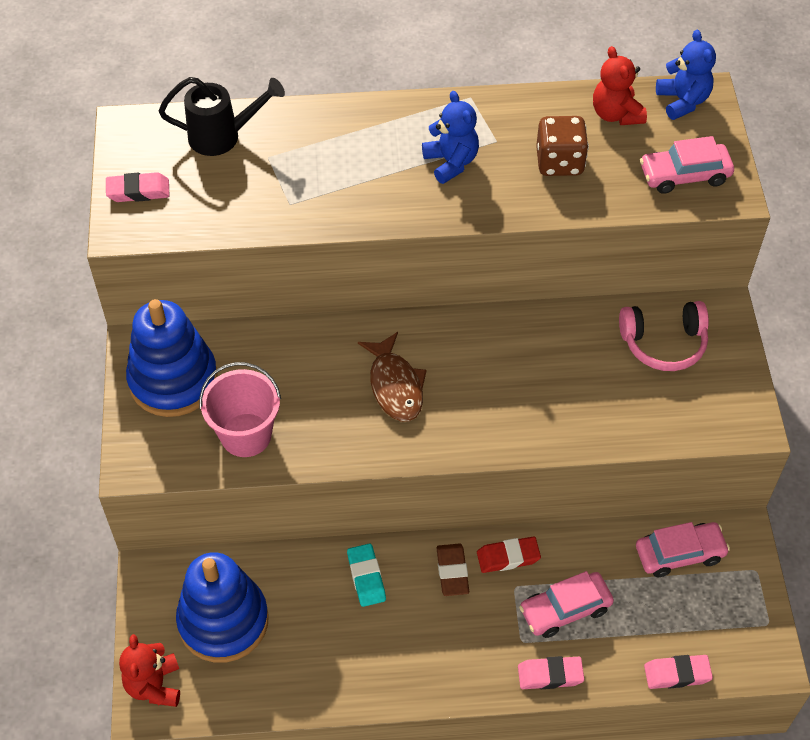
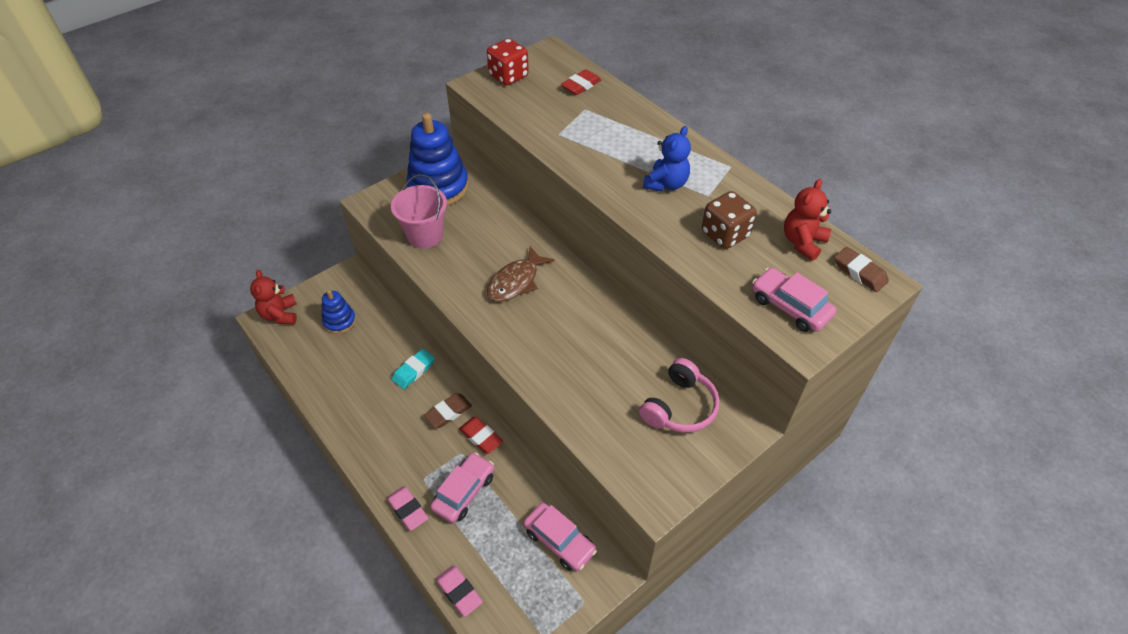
camera: 55 degrees right, 5 degrees down
pink eraser [106,172,170,202] -> red dice [487,38,529,85]
red teddy bear [119,634,180,707] -> red teddy bear turned 60 degrees counterclockwise [250,270,297,324]
black watering can [159,77,285,156] -> red eraser [561,69,601,95]
blue stacking toy [176,552,269,663] -> blue stacking toy [322,290,356,334], size x0.53
pink car [519,571,614,638] -> pink car turned 90 degrees clockwise [430,452,494,523]
pink headphones [619,301,709,371] -> pink headphones turned 105 degrees counterclockwise [639,358,720,433]
blue teddy bear [656,30,716,120] -> brown eraser [834,247,889,292]

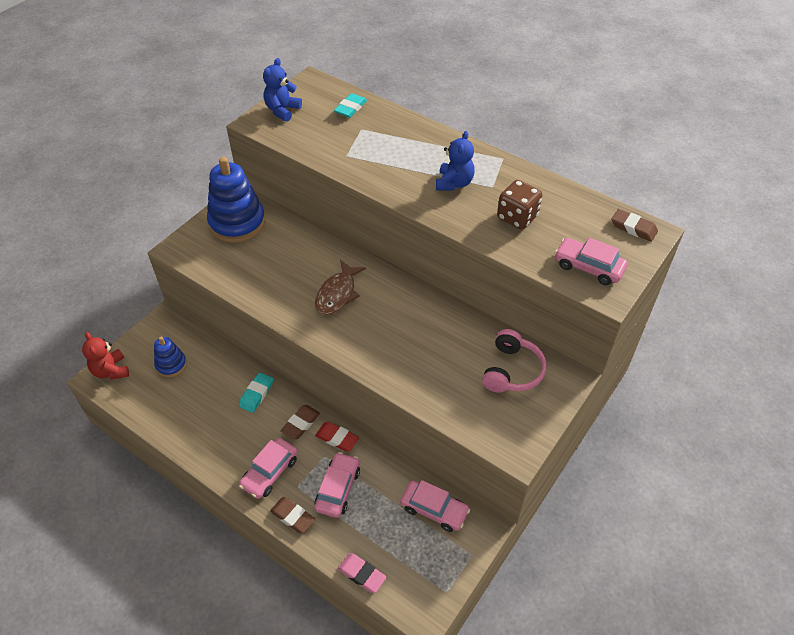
camera: 15 degrees left, 0 degrees up
pink eraser [387,486,428,531] -> brown eraser [270,497,315,533]
pink bucket [391,174,447,249] -> none
red dice [487,38,529,85] -> blue teddy bear [263,58,302,122]
red eraser [561,69,601,95] -> turquoise eraser [334,93,367,118]
red teddy bear [784,179,831,261] -> none
none -> pink car [239,438,298,499]

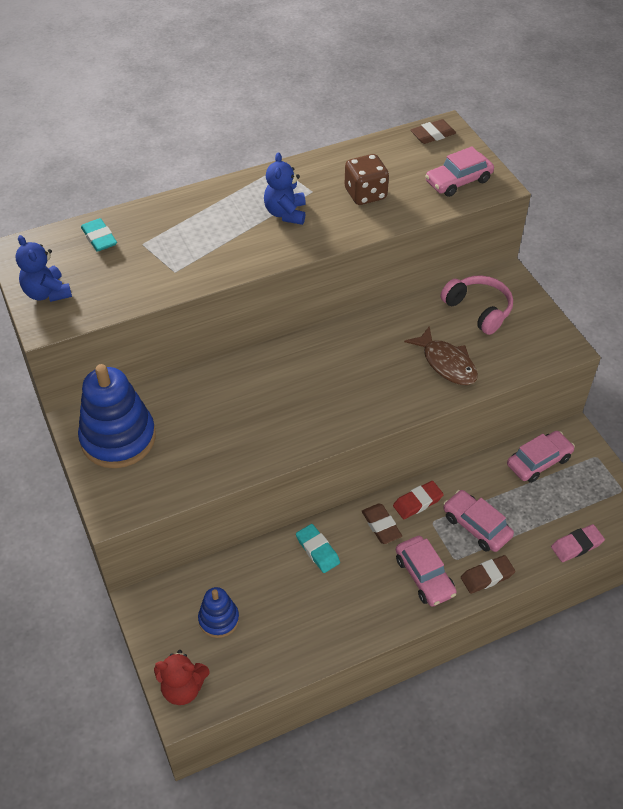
camera: 60 degrees left, 0 degrees up
brown fish [315,260,366,315] -> brown fish moved to [404,326,478,385]
blue teddy bear [436,131,475,191] -> blue teddy bear turned 135 degrees counterclockwise [264,152,306,225]

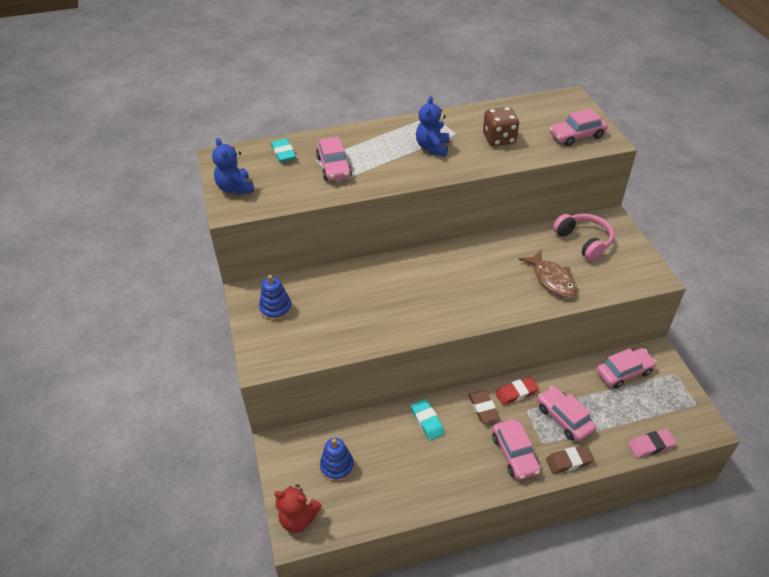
camera: 10 degrees right, 5 degrees down
blue stacking toy [78,364,156,468] -> blue stacking toy [259,275,292,321], size x0.53
brown eraser [410,119,456,144] -> none
none -> pink car [316,136,352,181]

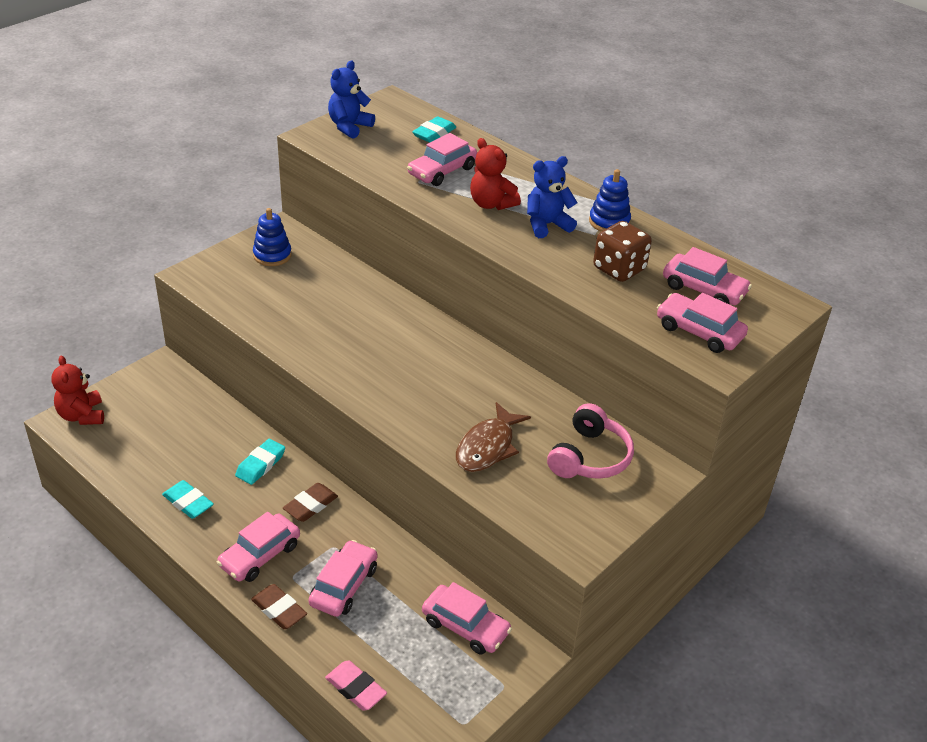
camera: 55 degrees right, 5 degrees down
blue stacking toy [320,438,354,482] -> blue stacking toy moved to [589,169,631,231]
red eraser [495,377,539,405] -> none
none -> turquoise eraser [162,480,214,519]
none -> red teddy bear [470,138,521,210]
none -> pink car [663,247,752,305]

